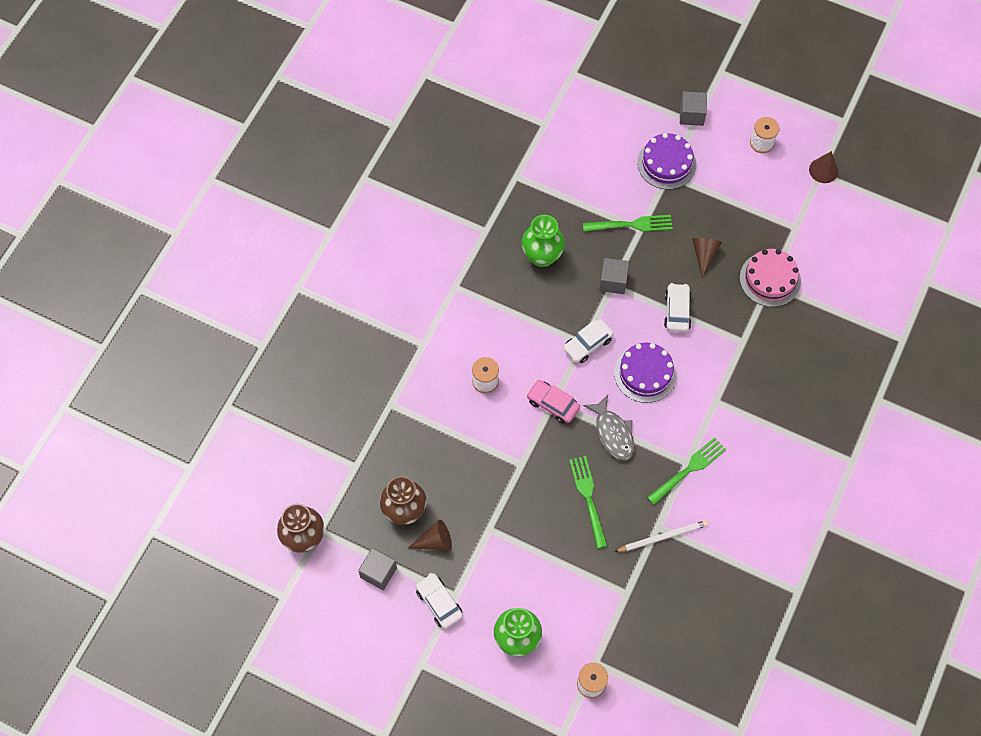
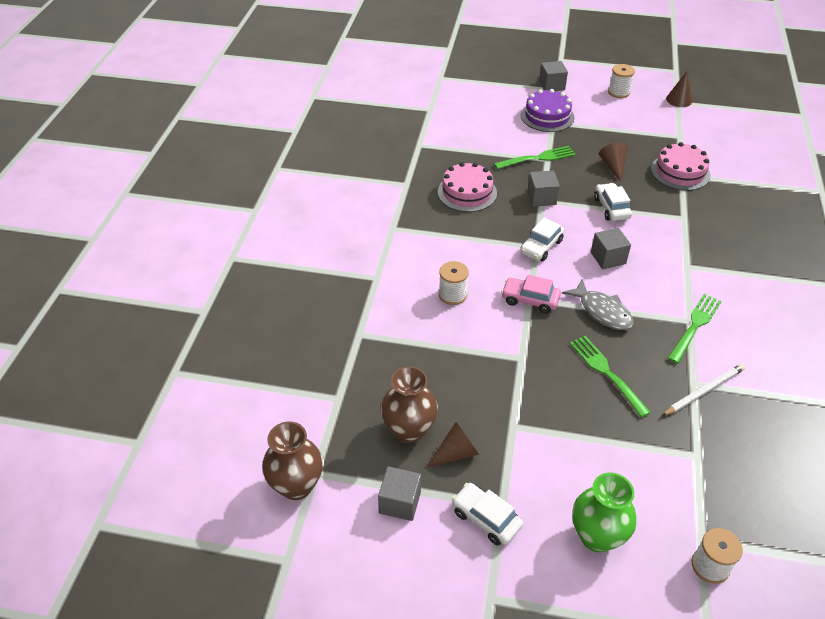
camera: 15 degrees left, 20 degrees down
green vase [522,215,565,267] -> pink cake [438,162,497,212]
purple cake [614,343,677,403] -> grey cube [591,228,631,269]

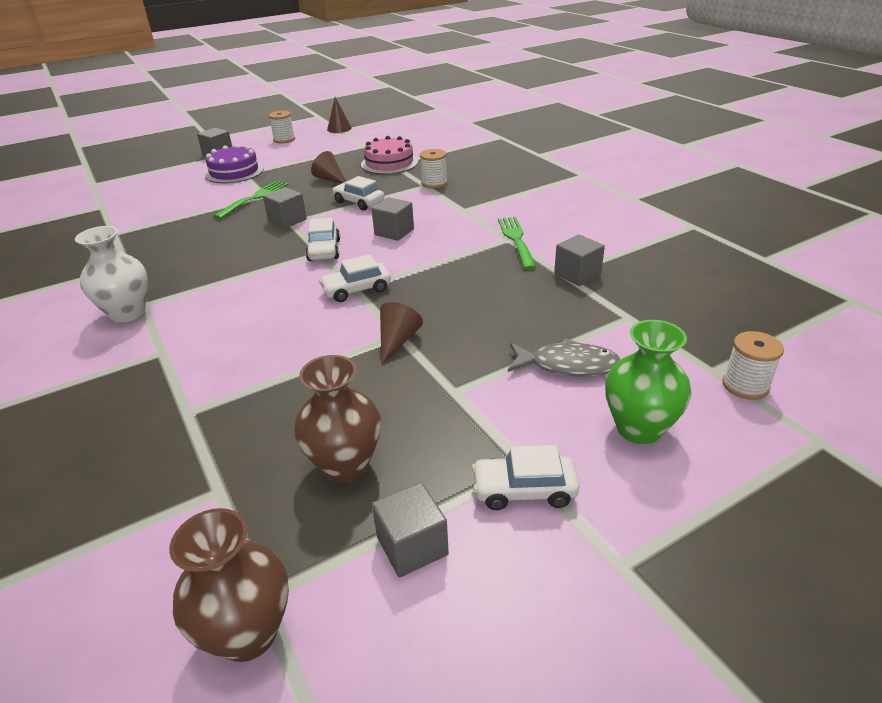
camera: 40 degrees left, 10 degrees down
brown cone [426,422,479,468] -> brown cone moved to [380,302,423,365]
pink cake [438,162,497,212] -> none
white spool [439,261,469,305] -> white spool moved to [420,149,447,188]
pink car [501,275,561,314] -> white car [319,254,391,302]
grey fish [562,279,634,330] -> grey fish moved to [508,338,621,377]
green fork [570,336,651,418] -> none
white pencil [662,364,745,416] -> grey cube [554,234,605,286]
none -> white vase [75,226,148,323]

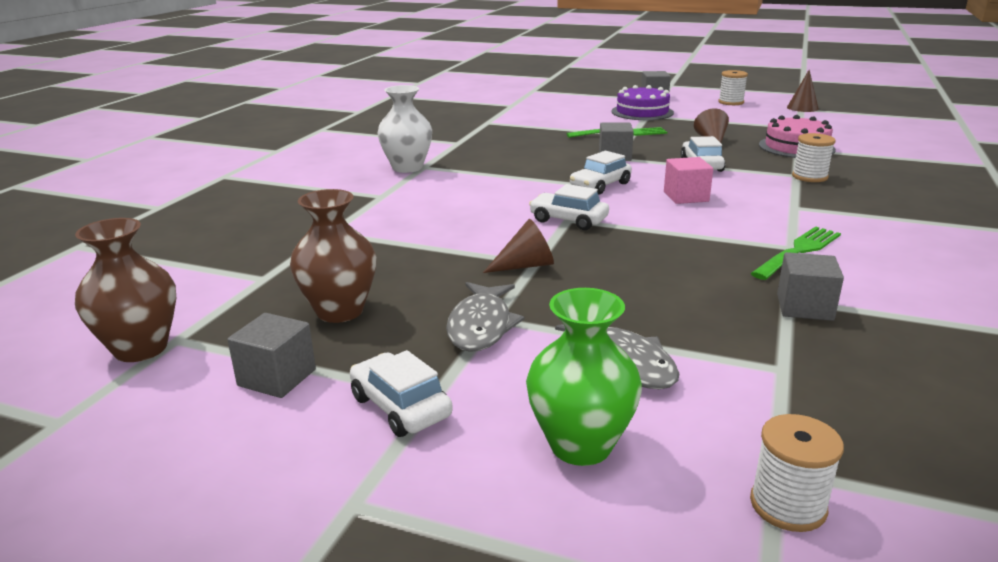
camera: 50 degrees right, 10 degrees down
grey cube [372,197,414,241] -> pink cube [664,157,713,204]
none -> grey fish [446,282,524,352]

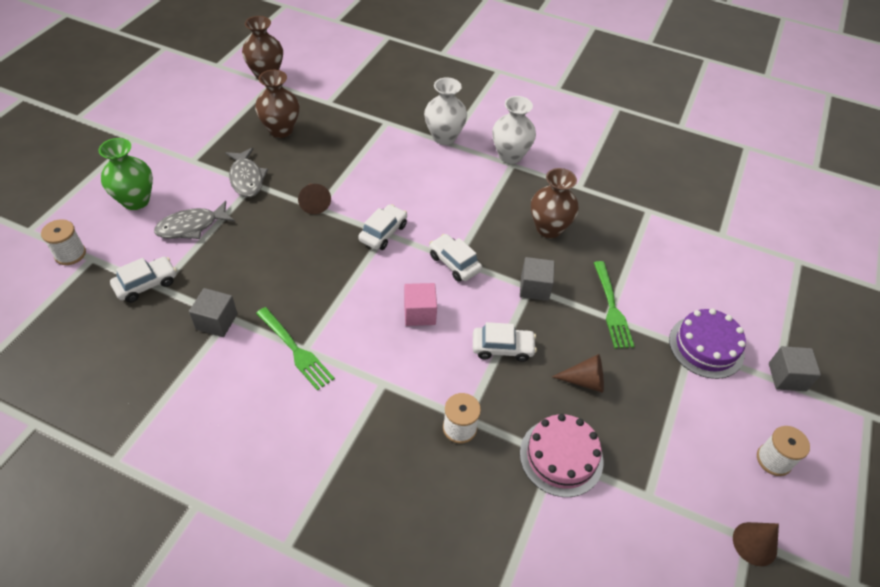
camera: 90 degrees right, 25 degrees up
grey cube [227,313,316,398] -> none
white car [350,350,453,437] -> white car moved to [110,257,177,303]
grey fish [446,282,524,352] -> grey fish turned 120 degrees counterclockwise [225,148,268,197]
none -> white vase [424,77,467,145]
none -> brown vase [531,168,579,238]

